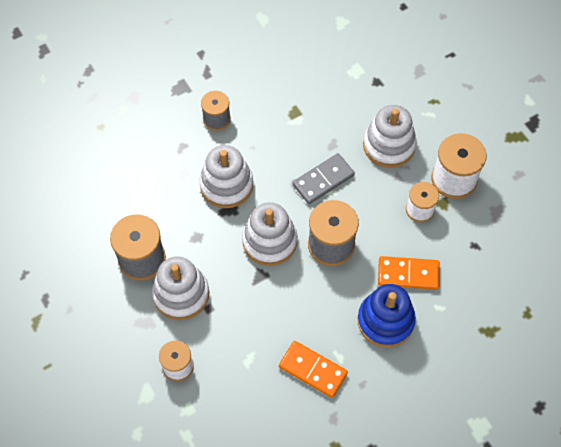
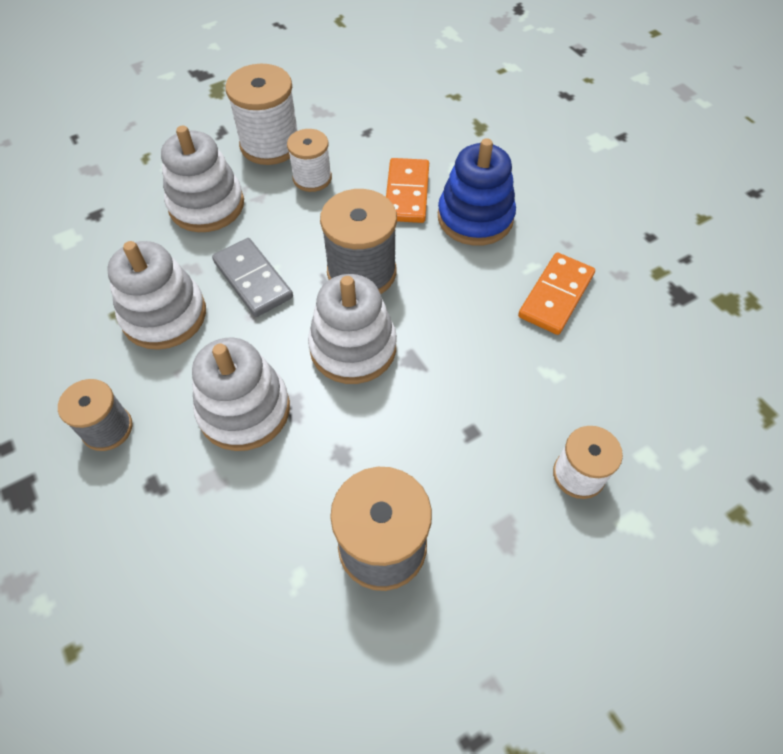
camera: 90 degrees left, 5 degrees down
white stacking toy [152,256,209,320] -> white stacking toy moved to [107,241,206,350]

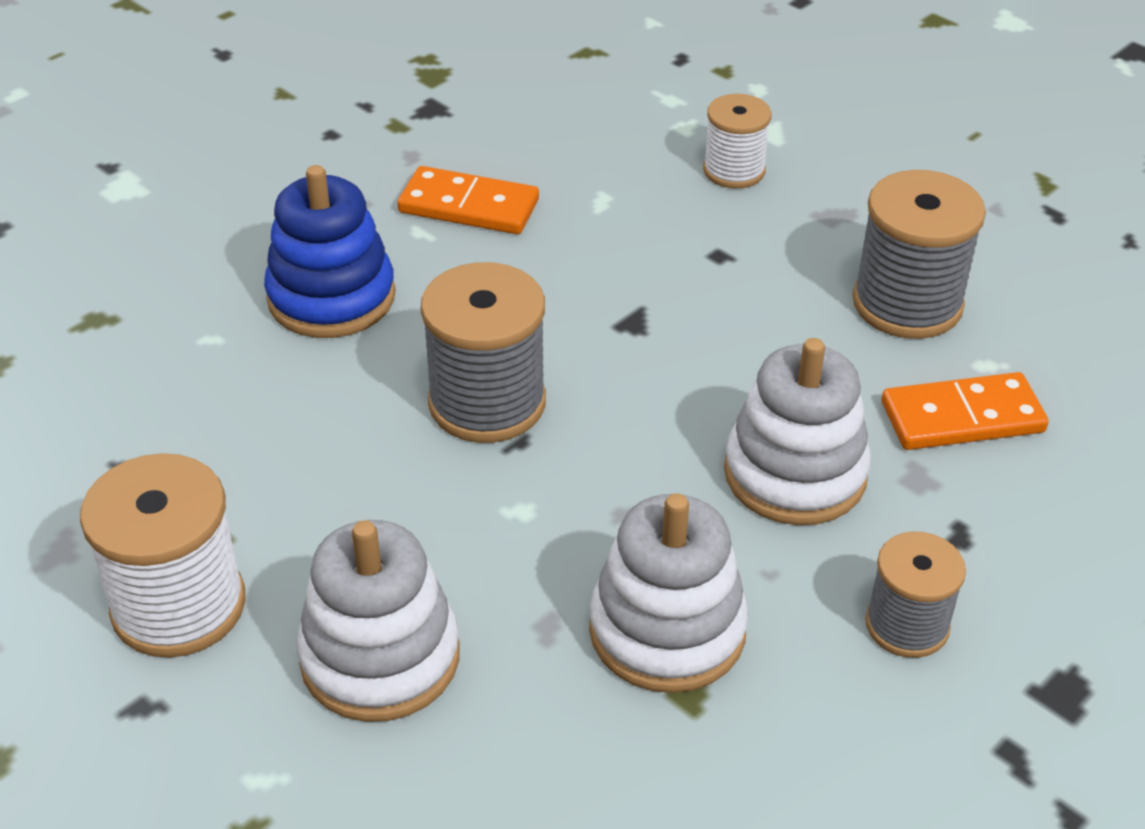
camera: 105 degrees left, 15 degrees down
grey domino [212,238,293,317] -> none
white spool [287,129,332,192] -> none
white stacking toy [308,274,397,384] -> none
orange domino [386,158,429,223] -> orange domino moved to [882,372,1049,450]

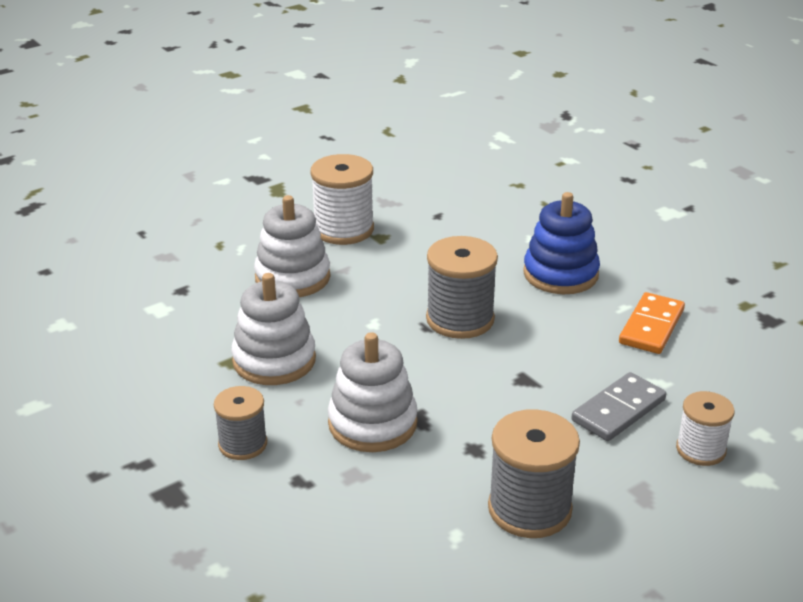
camera: 100 degrees right, 10 degrees down
orange domino [882,372,1049,450] -> none
none -> grey domino [571,372,666,441]

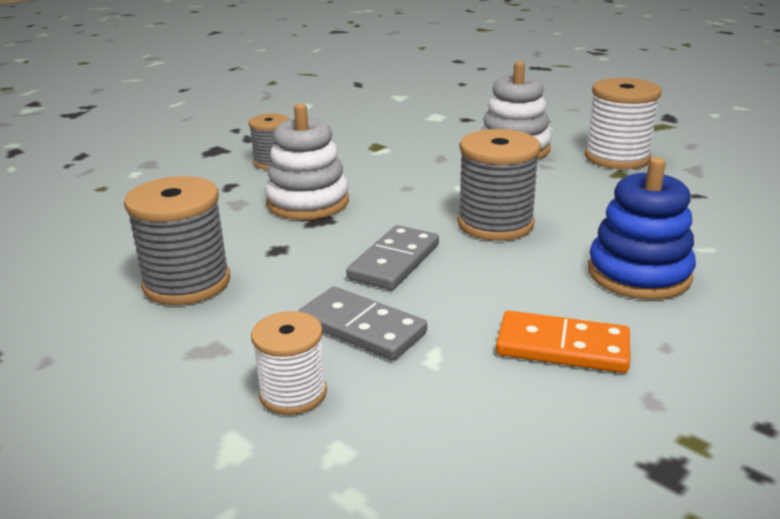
camera: 80 degrees right, 5 degrees down
white stacking toy [231,273,316,385] -> none
none -> grey domino [346,225,439,290]

